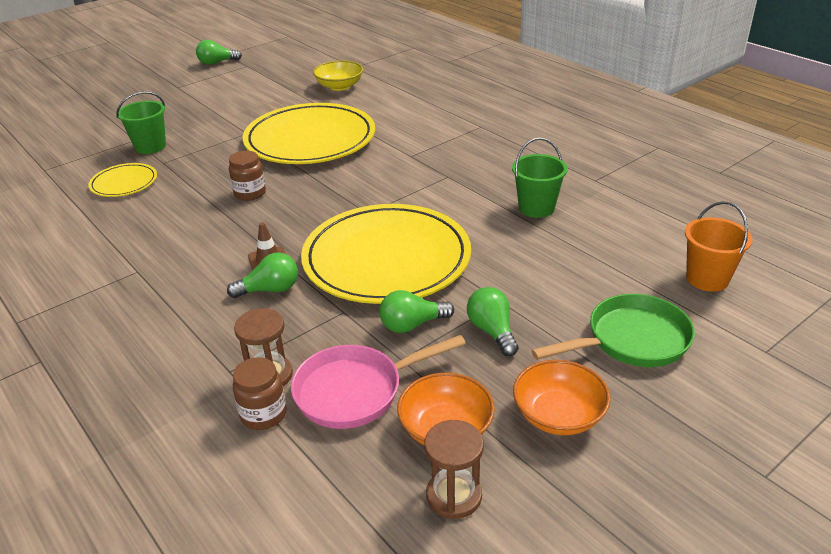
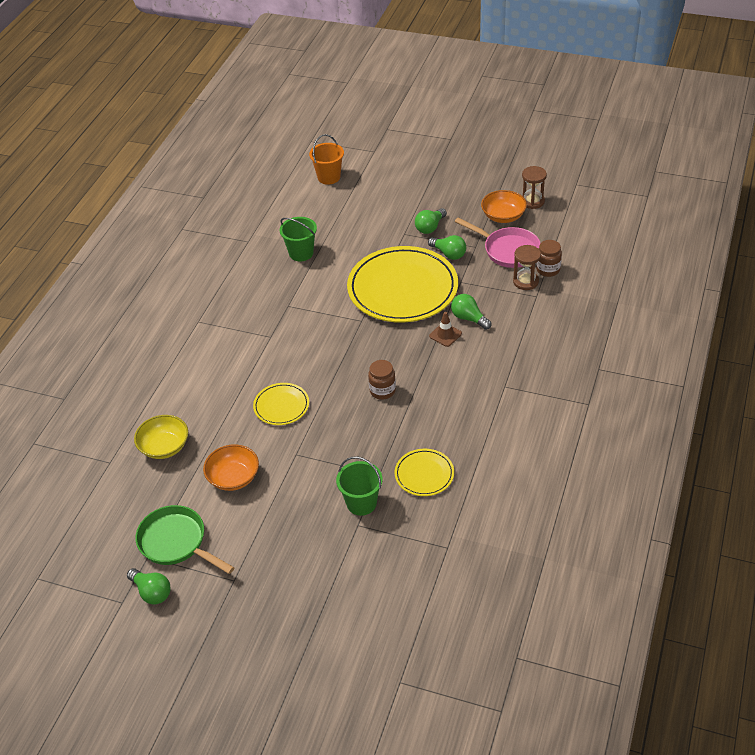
camera: 120 degrees left, 10 degrees up
yellow plate [243,103,375,164] -> yellow plate [253,383,309,425], size x0.46
orange bowl [513,360,611,435] -> orange bowl moved to [203,444,259,491]
green pan [531,294,695,367] -> green pan moved to [135,505,235,574]

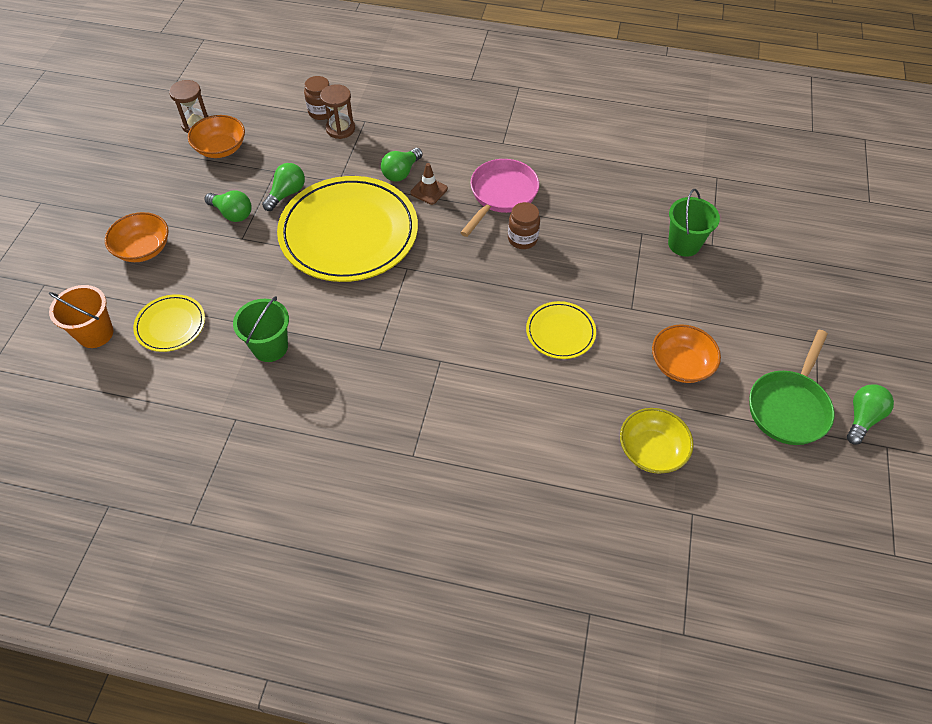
camera: 100 degrees left, 10 degrees up
yellow plate [395,449,454,496] -> yellow plate moved to [133,294,205,352]
pink pan [455,218,541,268] -> pink pan moved to [460,159,539,237]
none -> orange bowl [105,212,169,262]

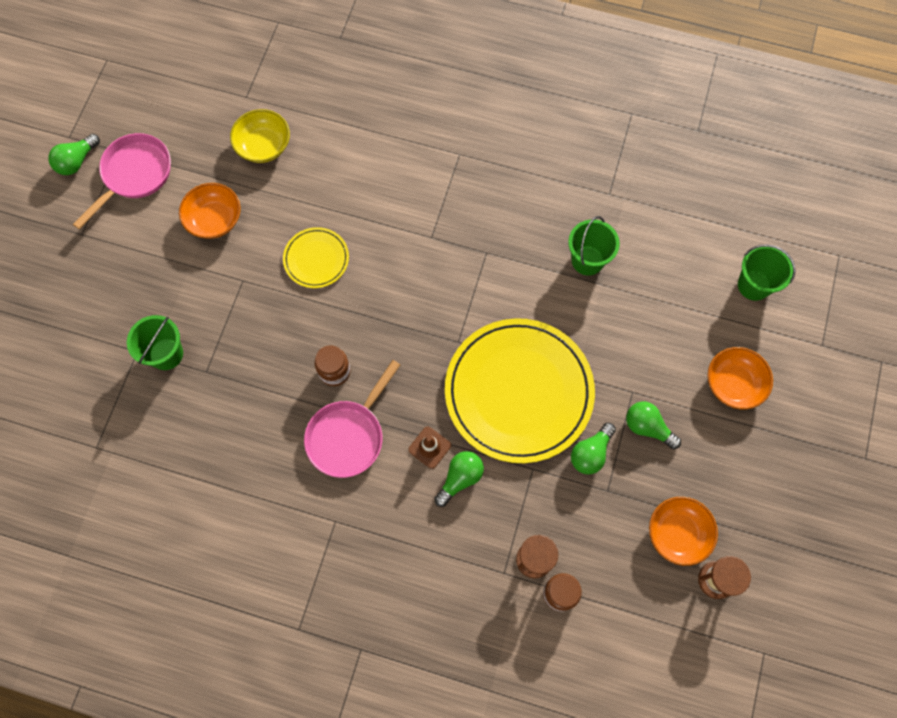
camera: 175 degrees left, 15 degrees up
orange bucket [49,285,114,348] -> green bucket [738,245,796,301]
yellow plate [133,294,205,352] -> none
green pan [749,330,834,445] -> pink pan [73,133,171,229]

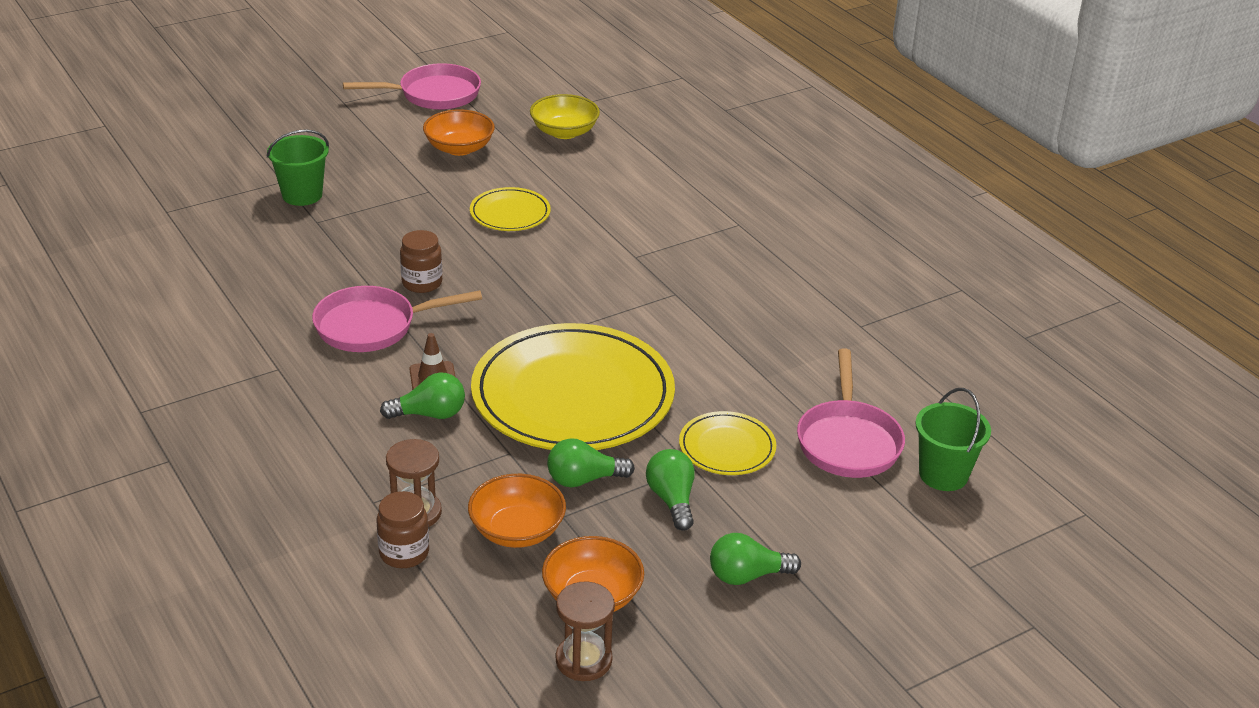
camera: 40 degrees right, 35 degrees down
green light bulb [48,134,100,175] -> green light bulb moved to [710,533,801,585]
green bucket [568,216,620,276] -> none
orange bowl [707,347,773,410] -> orange bowl moved to [468,474,566,548]
none -> yellow plate [679,411,776,475]
none -> pink pan [797,348,905,478]

